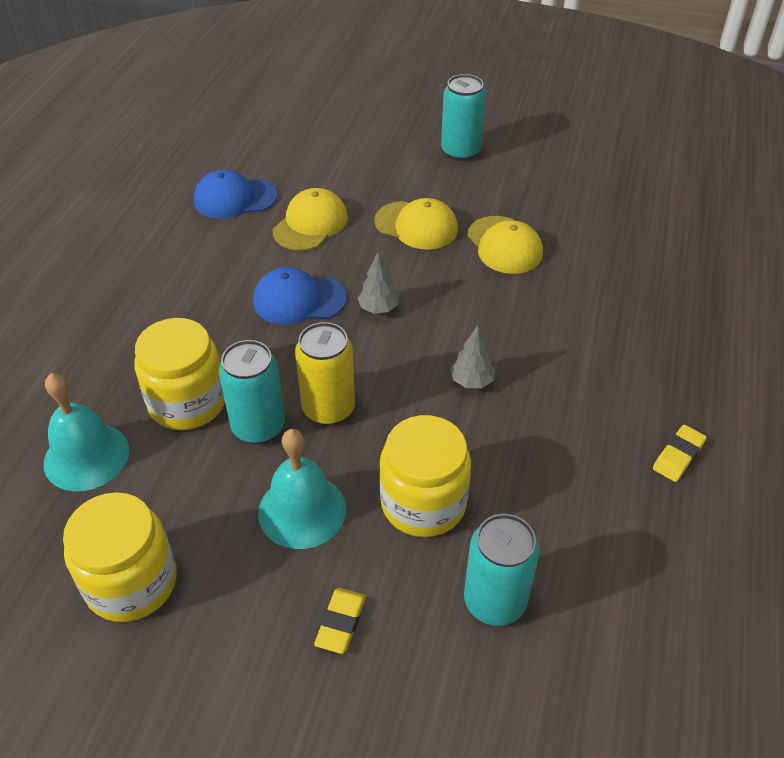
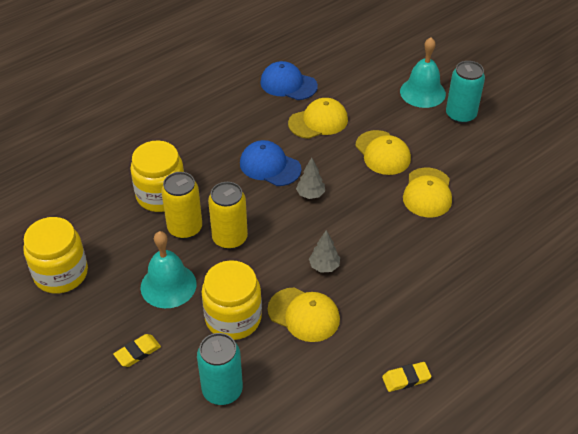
camera: 35 degrees right, 0 degrees up
turquoise bell [44,373,129,491] -> turquoise bell moved to [400,37,446,108]
turquoise can [219,340,285,444] -> yellow can [161,172,202,239]
none -> yellow cap [268,288,340,342]

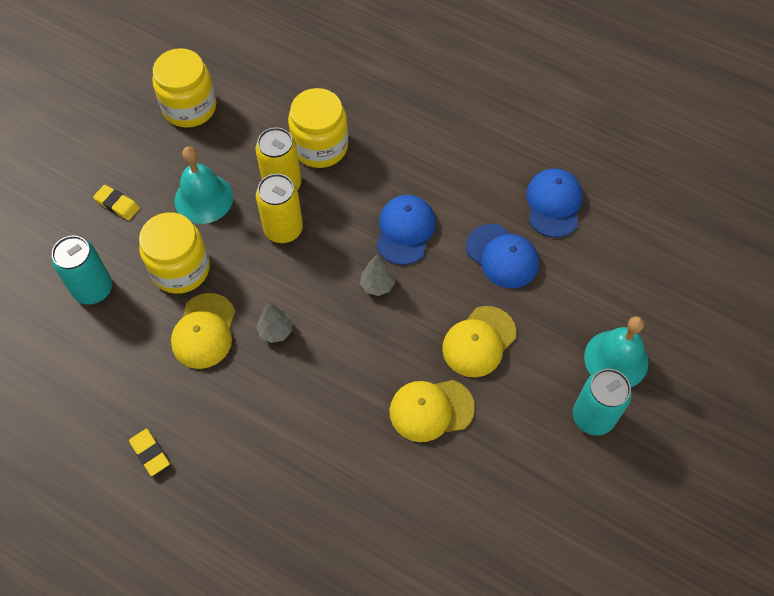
camera: 70 degrees right, 15 degrees up
yellow cap [288,98,348,139] -> blue cap [466,224,539,289]

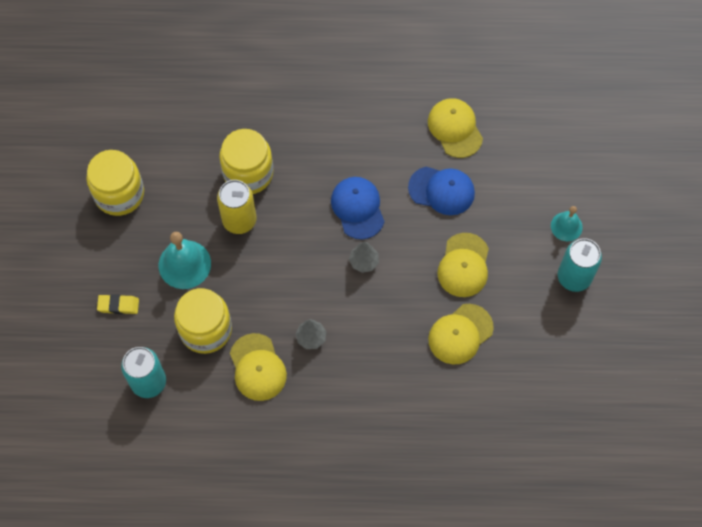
camera: 30 degrees left, 5 degrees up
yellow eraser [129,429,170,476] -> none
yellow can [256,174,303,243] -> none
blue cap [526,169,583,237] -> yellow cap [428,98,483,158]
turquoise bell [584,316,648,387] -> turquoise bell [551,206,583,241], size x0.61

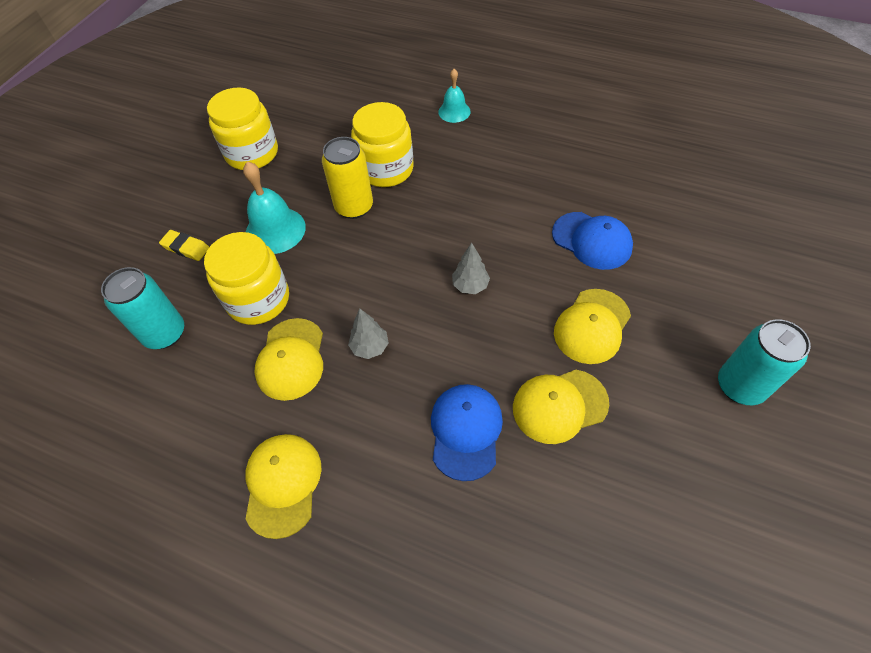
camera: 25 degrees right, 10 degrees down
blue cap [331,177,384,239] -> blue cap moved to [431,384,503,481]
yellow cap [428,98,483,158] -> yellow cap moved to [245,434,322,539]
turquoise bell [551,206,583,241] -> turquoise bell moved to [438,69,471,123]

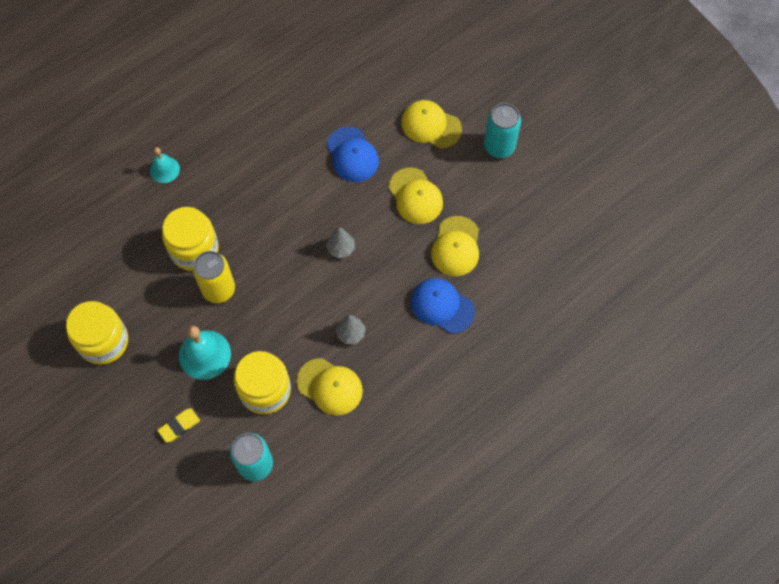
camera: 65 degrees left, 10 degrees up
yellow cap [245,434,322,539] -> yellow cap moved to [401,100,462,149]
blue cap [552,212,633,270] -> blue cap turned 90 degrees clockwise [327,127,379,182]

